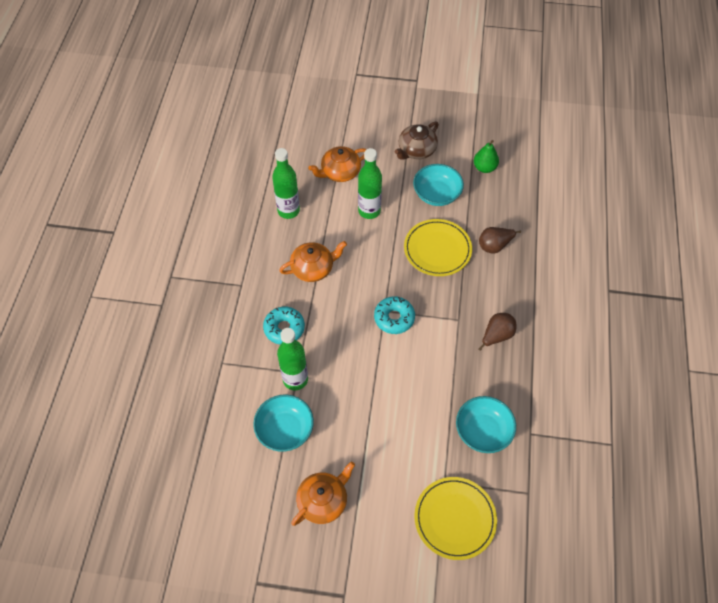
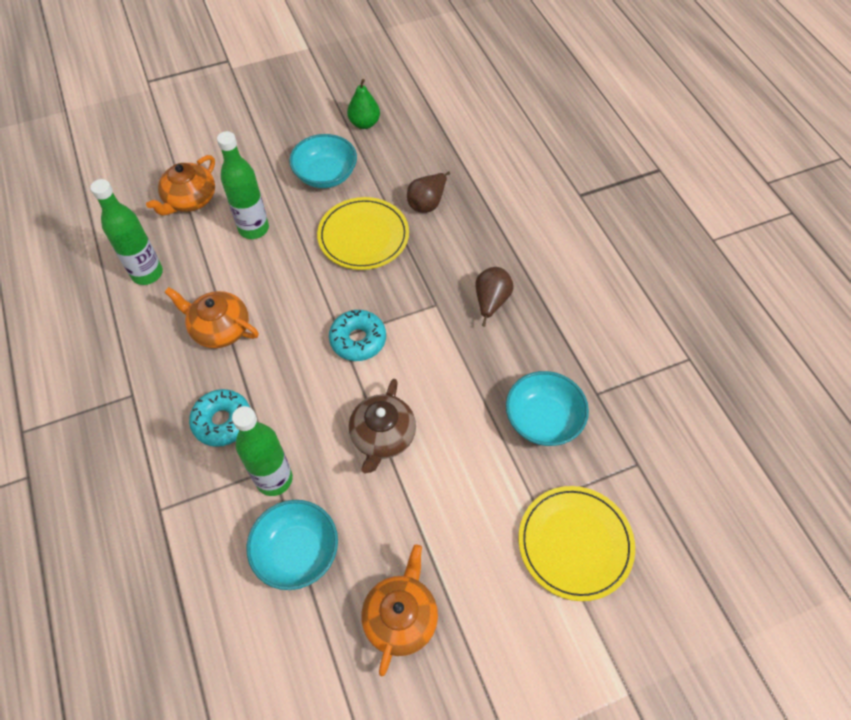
camera: 30 degrees left, 0 degrees up
orange teapot [279,241,347,282] -> orange teapot turned 105 degrees counterclockwise [164,287,259,348]
brown teapot [395,121,439,160] -> brown teapot moved to [349,379,416,473]

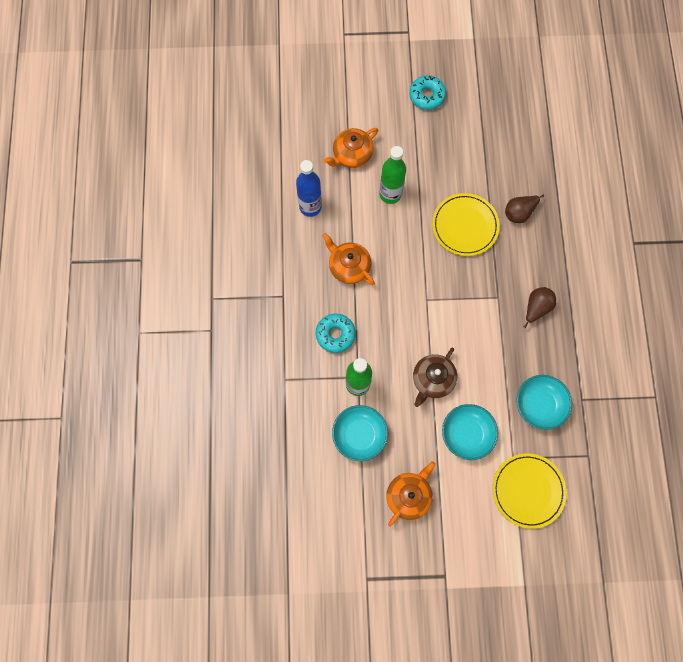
camera: 20 degrees right, 15 degrees up
green bottle [90,179,163,285] -> blue bottle [296,160,322,217]
turquoise bowl [289,134,357,188] -> turquoise bowl moved to [442,404,498,460]
turquoise donut [329,310,386,361] -> turquoise donut moved to [409,75,446,110]
green pear [347,79,380,129] -> none

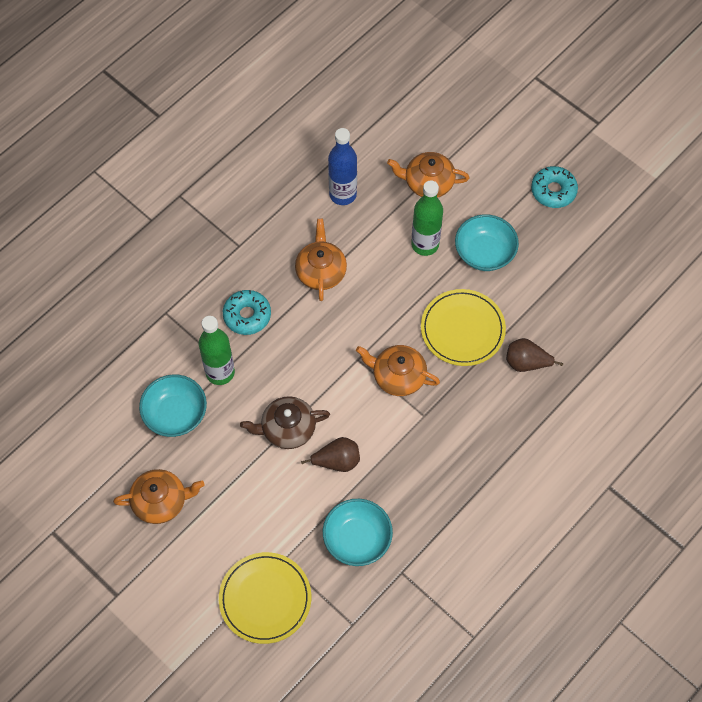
camera: 45 degrees right, 10 degrees down
turquoise bowl [442,404,498,460] -> turquoise bowl moved to [455,215,519,271]
brown pear [524,287,556,328] -> brown pear moved to [301,437,360,472]
none -> orange teapot [356,345,440,396]

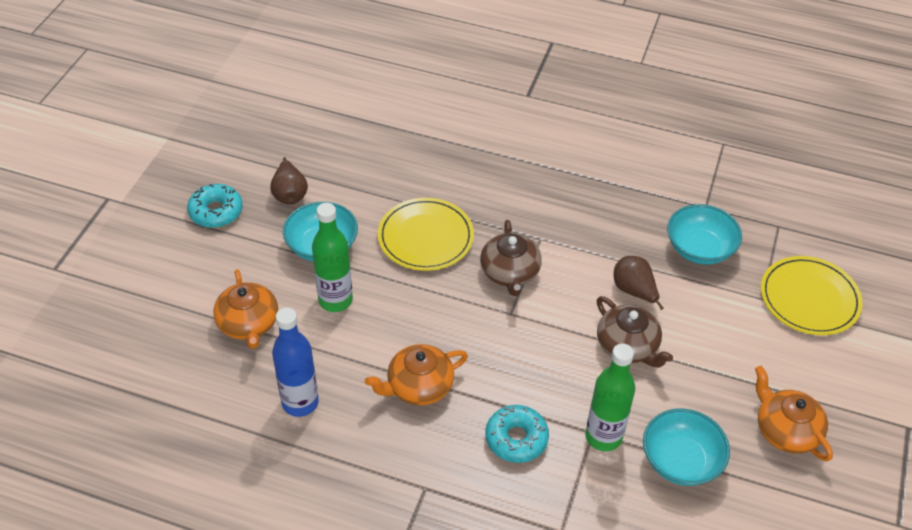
camera: 115 degrees left, 15 degrees down
orange teapot [356,345,440,396] -> brown teapot [480,220,542,296]
brown pear [506,338,563,372] -> brown pear moved to [270,157,308,204]

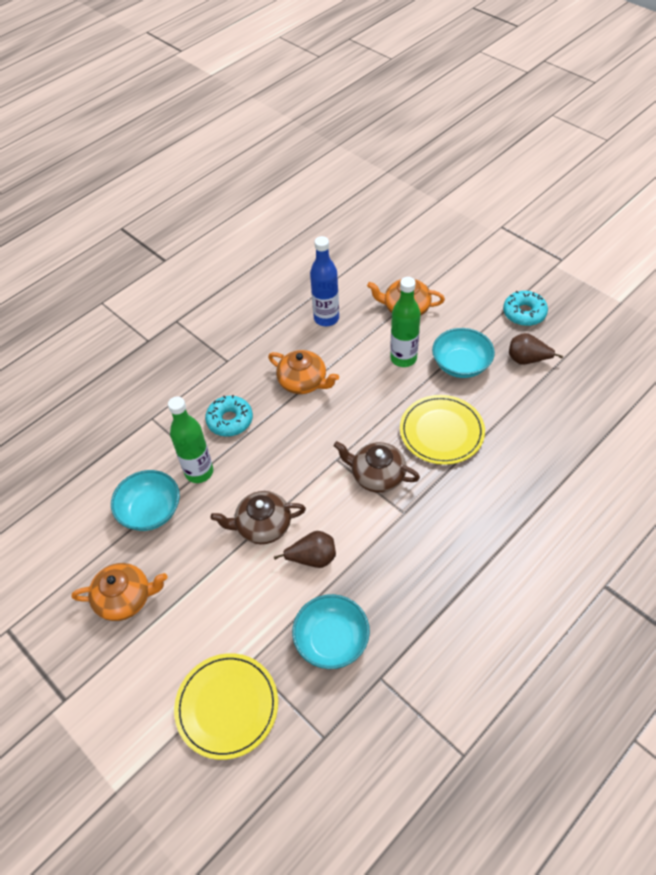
camera: 120 degrees right, 5 degrees up
orange teapot [365,344,468,405] -> orange teapot turned 120 degrees clockwise [268,350,339,394]

